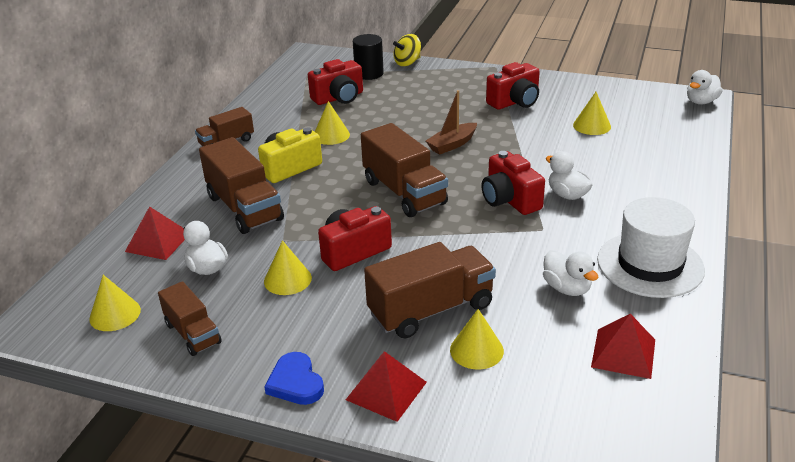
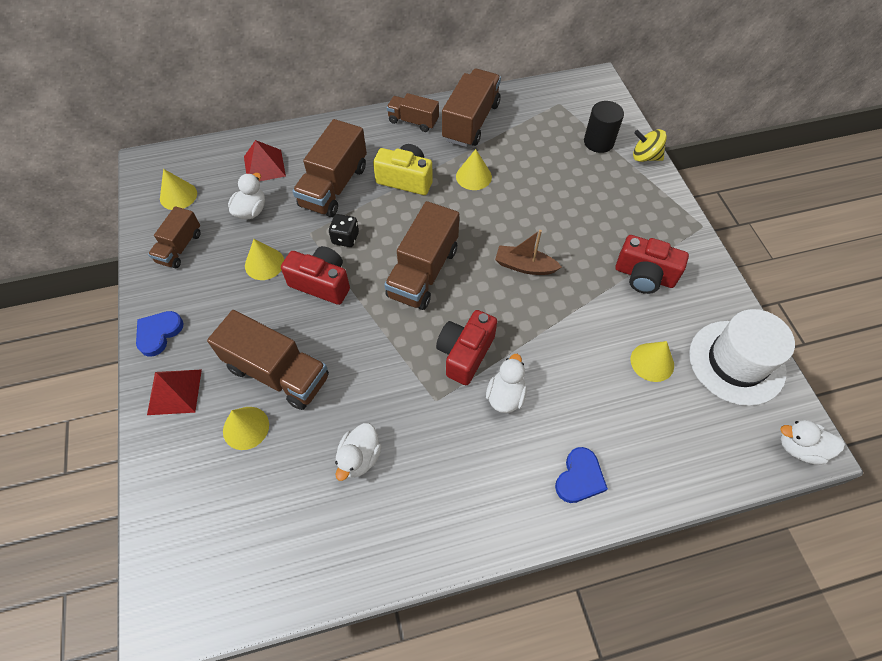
camera: 55 degrees right, 25 degrees up
red camera [308,59,363,105] -> none
red pyramid [591,314,655,379] -> none
white hat [597,197,705,298] -> white hat moved to [689,309,795,406]
none -> black dice [329,214,359,247]
none -> brown truck [442,69,501,147]
none -> blue heart [555,447,608,503]

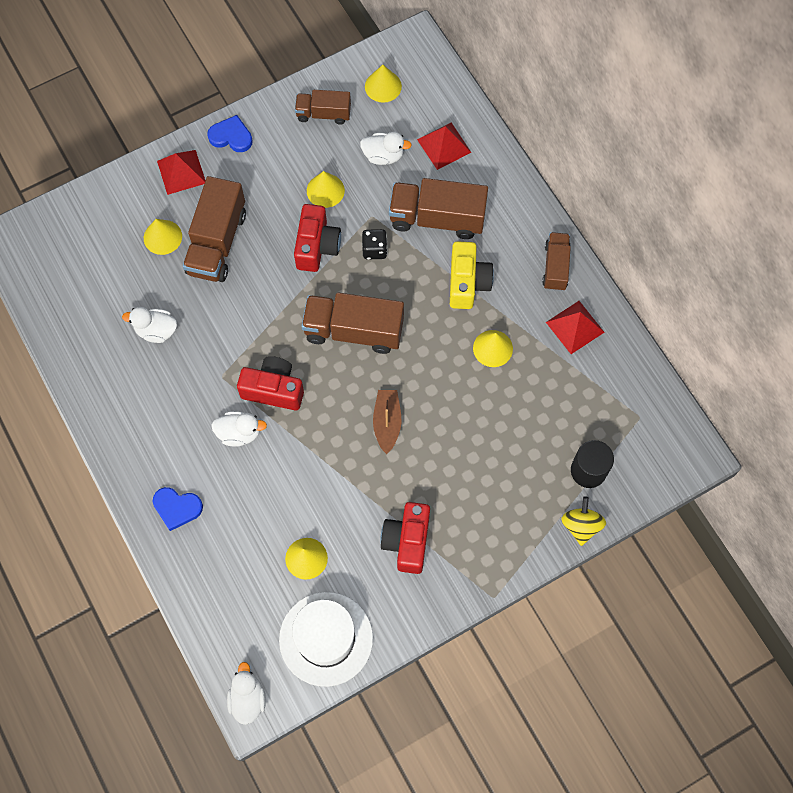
camera: 75 degrees right, 10 degrees up
brown truck [442,69,501,147] -> red pyramid [546,301,604,354]

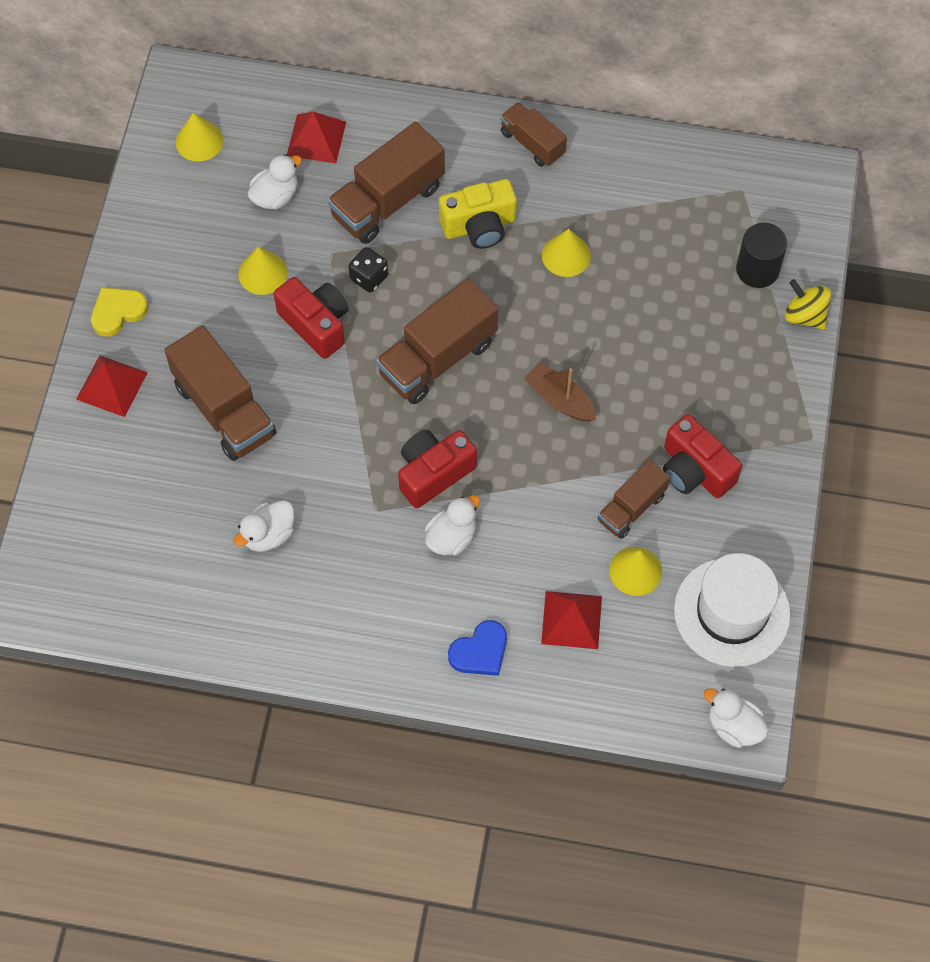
camera: 50 degrees left, 5 degrees down
yellow cone [144,219,182,255] -> none
blue heart [207,115,253,152] -> yellow heart [91,287,148,337]
brown truck [295,90,351,125] -> brown truck moved to [598,460,670,539]
yellow camera [450,241,494,309] -> yellow camera turned 120 degrees clockwise [439,179,517,249]
red pyramid [546,301,604,354] -> red pyramid moved to [541,591,602,649]

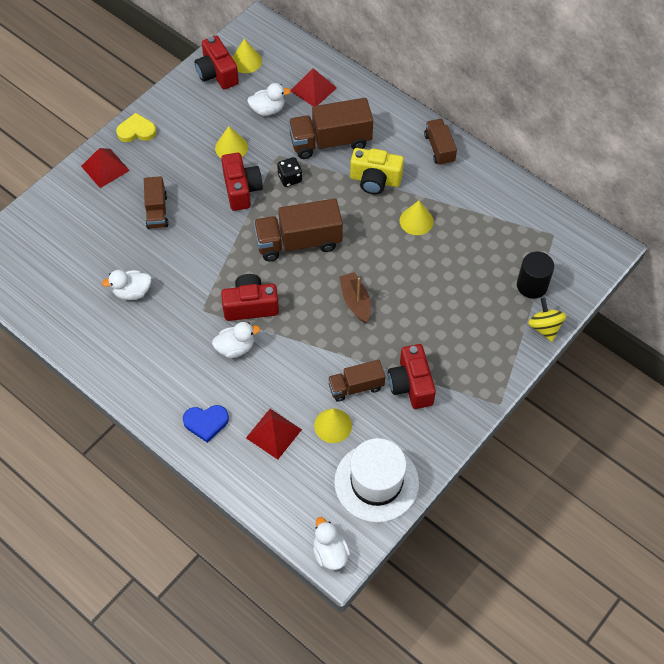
camera: 30 degrees right, 5 degrees down
brown truck [164,325,276,461] -> brown truck [144,176,169,229], size x0.60
none -> red camera [195,36,239,89]

